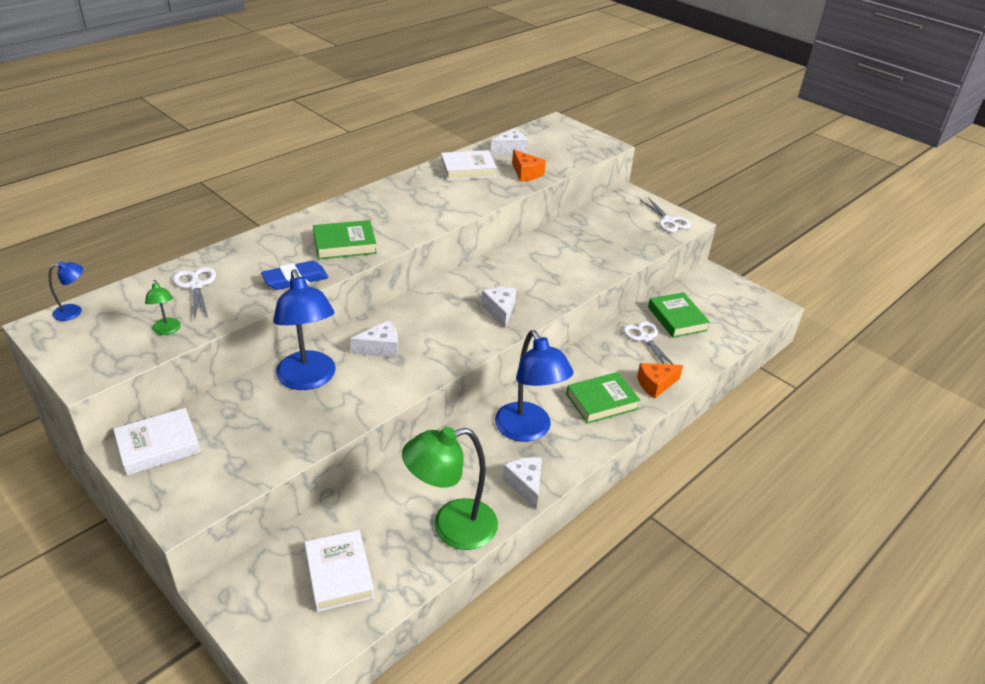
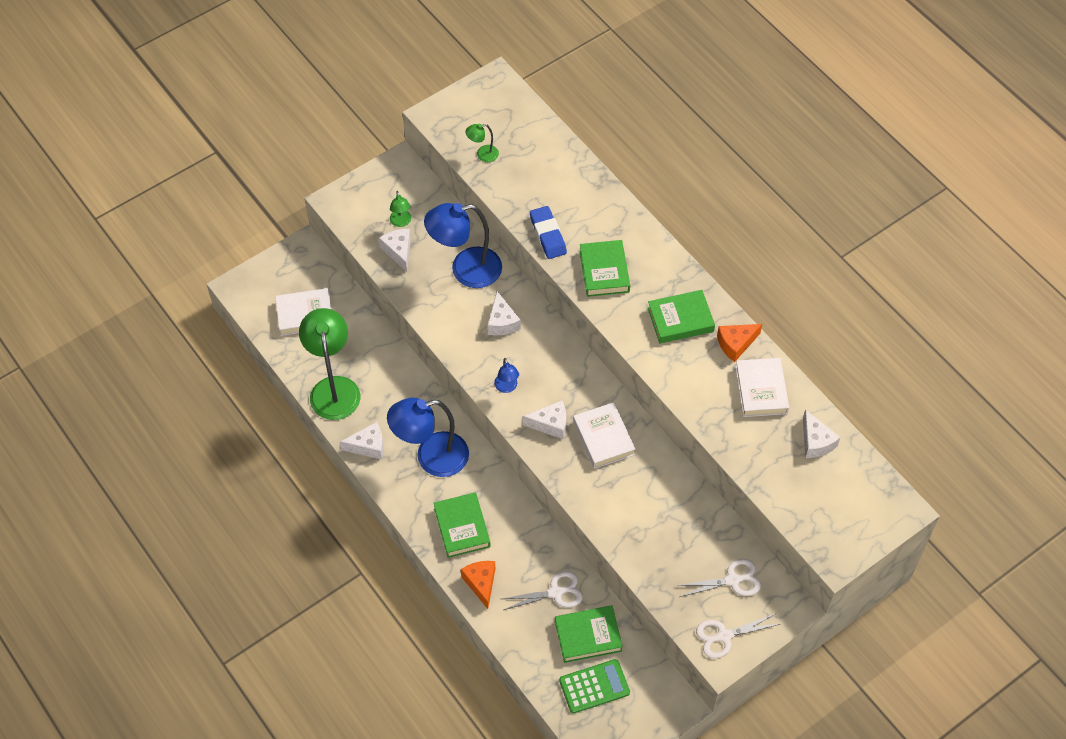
camera: 100 degrees right, 20 degrees up
blue lamp [49,262,83,321] -> blue lamp moved to [494,358,519,393]
white book [113,408,201,476] -> white book moved to [573,402,635,469]
white scissors [173,267,216,320] -> white scissors moved to [676,559,761,597]
orange cheese [512,150,546,182] -> orange cheese moved to [717,324,762,362]
none -> white cheese [379,229,411,272]
none -> green lamp [390,191,411,227]
none -> green calculator [559,659,630,714]
none -> green book [648,290,715,344]

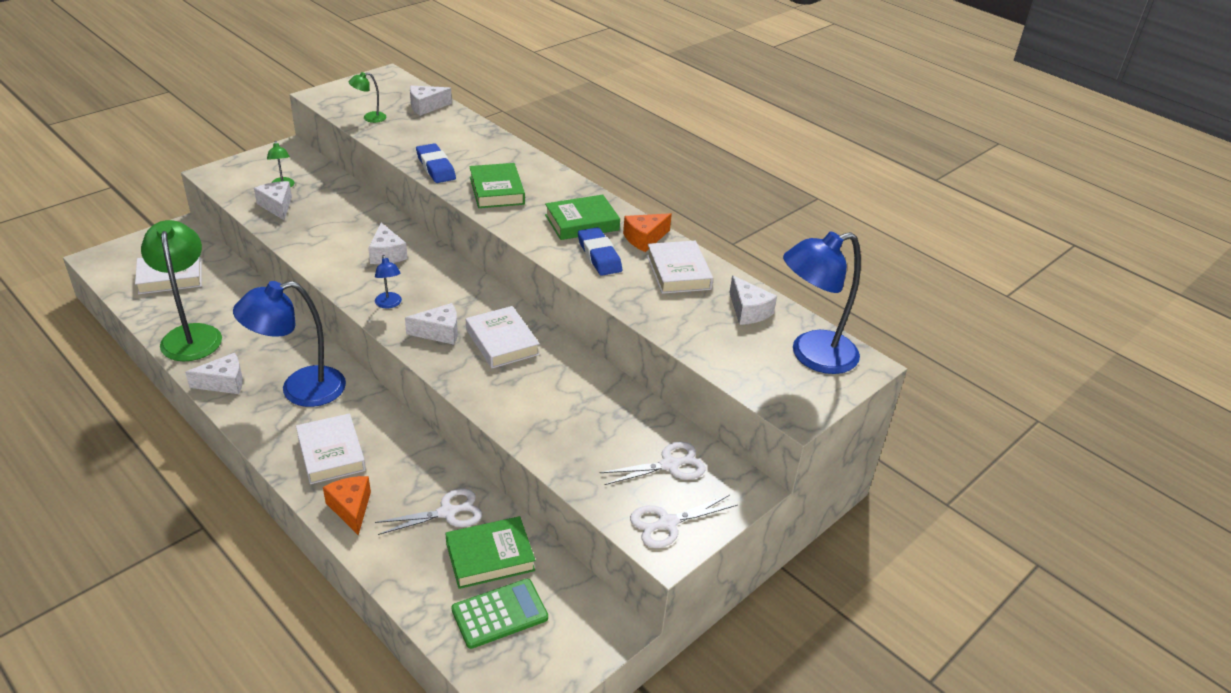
camera: 10 degrees left, 20 degrees down
blue lamp [424,203,502,288] -> blue lamp moved to [783,231,861,374]
green book [434,492,491,558] -> white book [296,414,366,484]
none -> white cheese [410,86,452,116]
none -> blue eraser [578,227,622,276]

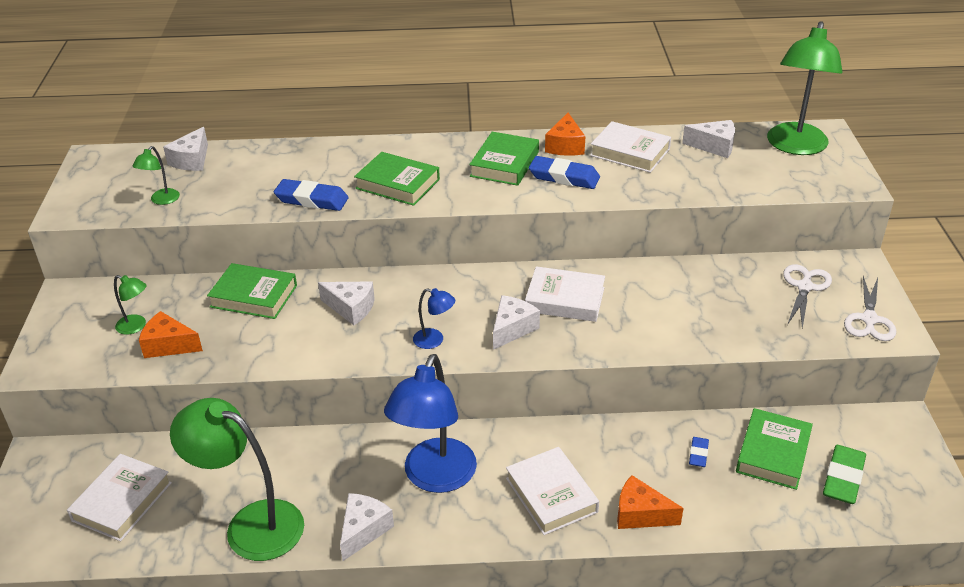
camera: 45 degrees left, 0 degrees up
white cheese [254,181,292,220] -> orange cheese [139,311,203,358]
white book [296,414,366,484] -> white book turned 45 degrees clockwise [506,447,599,535]
white scissors [375,488,482,535] -> blue eraser [689,437,709,467]
green calculator [451,579,548,649] -> green eraser [823,445,866,504]
blue lamp [783,231,861,374] -> green lamp [767,21,842,155]
none -> green book [207,263,297,319]

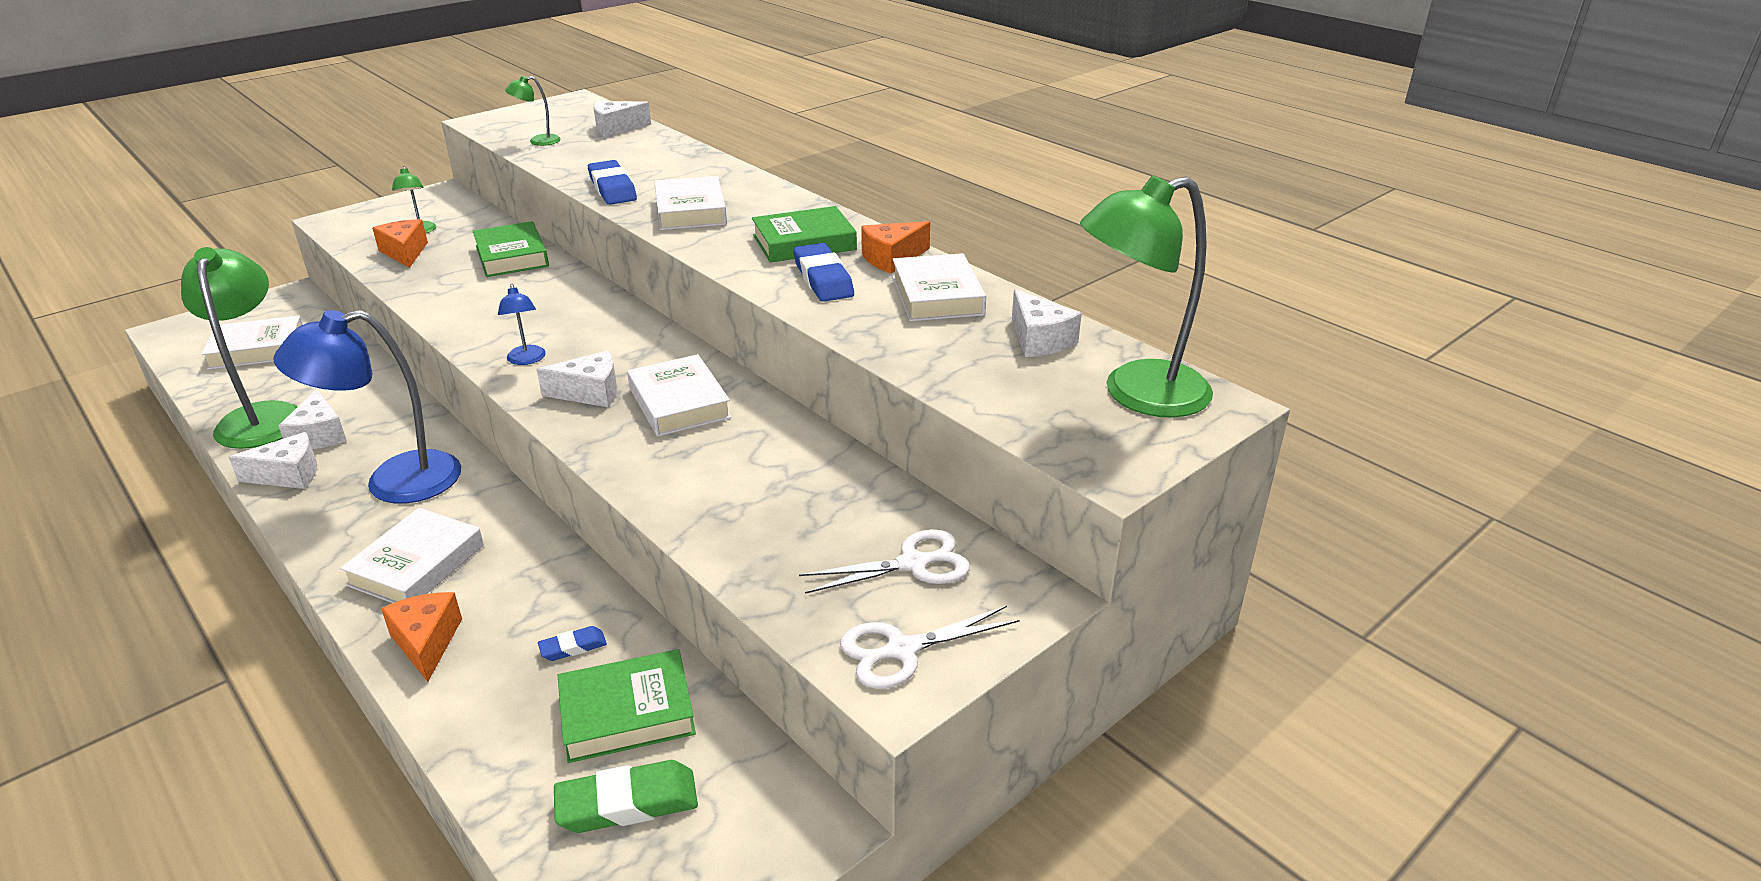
camera: 50 degrees right, 5 degrees down
white cheese [318,281,375,325] -> white cheese moved to [279,389,347,449]
green book [354,152,440,206] -> white book [654,176,727,230]

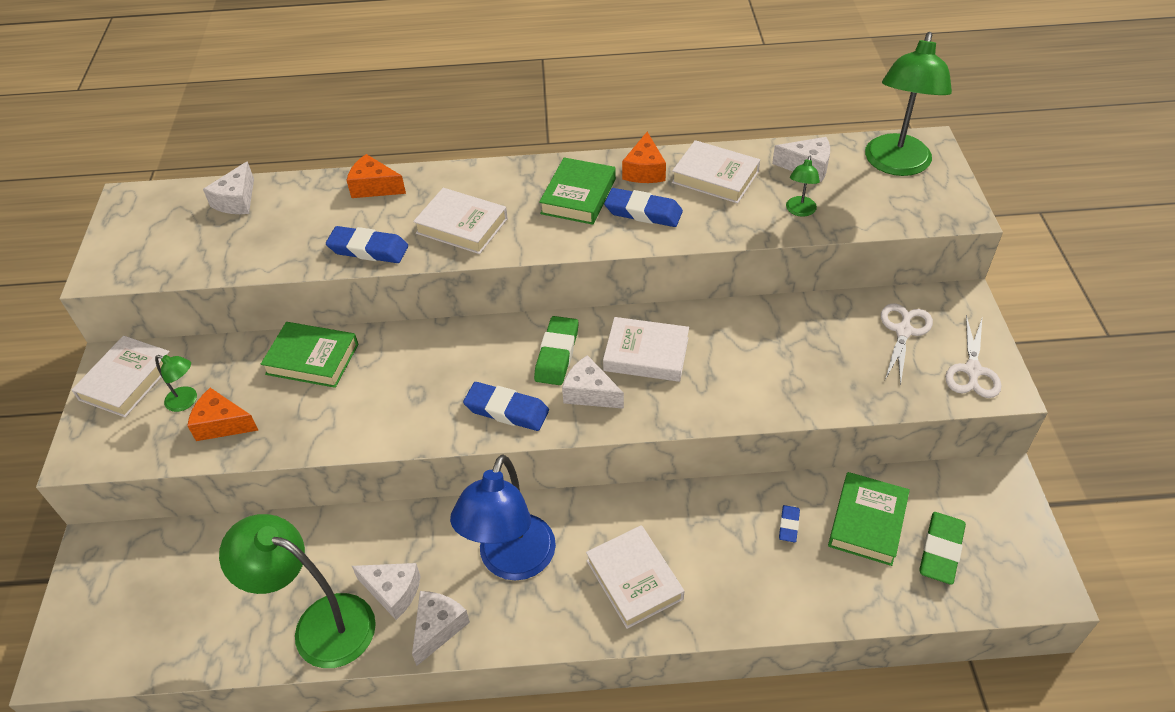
camera: 50 degrees left, 15 degrees up
white book [201,315,303,370] -> white book moved to [72,336,170,417]
orange cheese [381,592,462,682] -> orange cheese moved to [347,154,406,198]
blue lamp [498,284,546,365] -> blue eraser [463,382,549,431]
green lamp [505,76,561,146] -> green lamp moved to [786,156,820,217]
white cheese [536,350,617,408] -> white cheese turned 90 degrees counterclockwise [562,355,624,409]
none -> green eraser [534,316,579,385]

